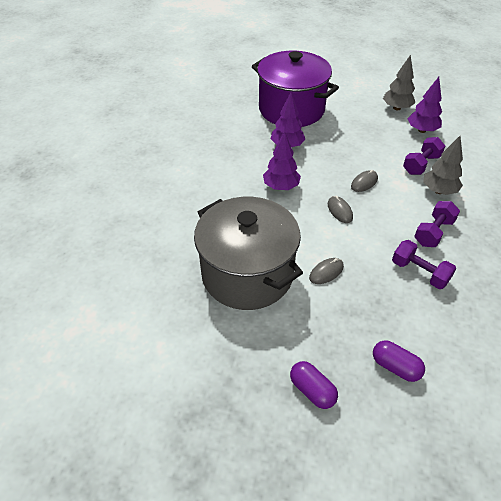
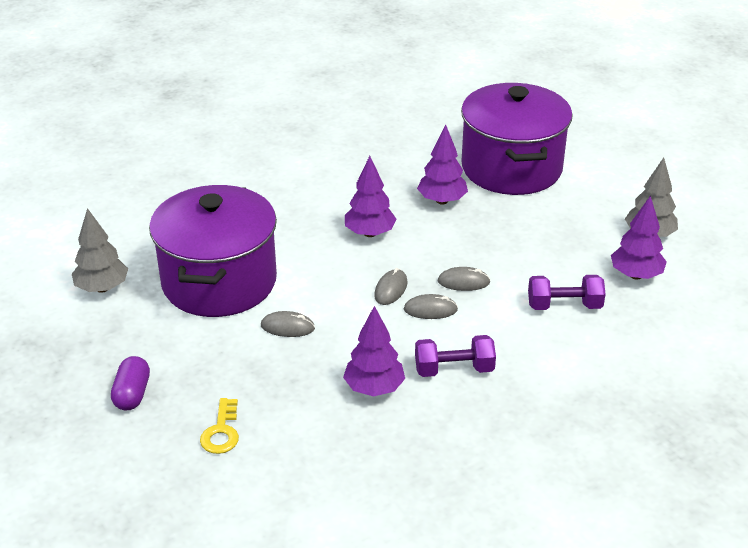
camera: 45 degrees right, 10 degrees down
grey pot [194,197,303,310] -> purple pot [149,185,277,317]
purple capsule [373,340,425,382] -> yellow key [200,398,239,454]
purple dumbbell [392,240,456,289] -> purple tree [343,306,405,397]
grey tree [423,136,463,195] -> grey tree moved to [72,208,128,293]
none -> grey mouse [404,294,458,319]

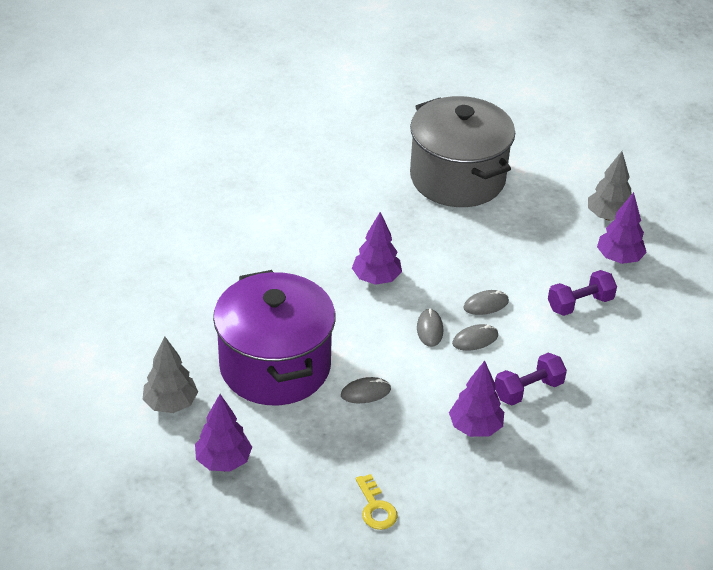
camera: 25 degrees left, 5 degrees up
purple capsule [111,356,150,410] -> none
purple tree [417,124,468,205] -> purple tree moved to [195,394,252,472]
purple pot [461,83,573,195] -> grey pot [410,96,515,207]

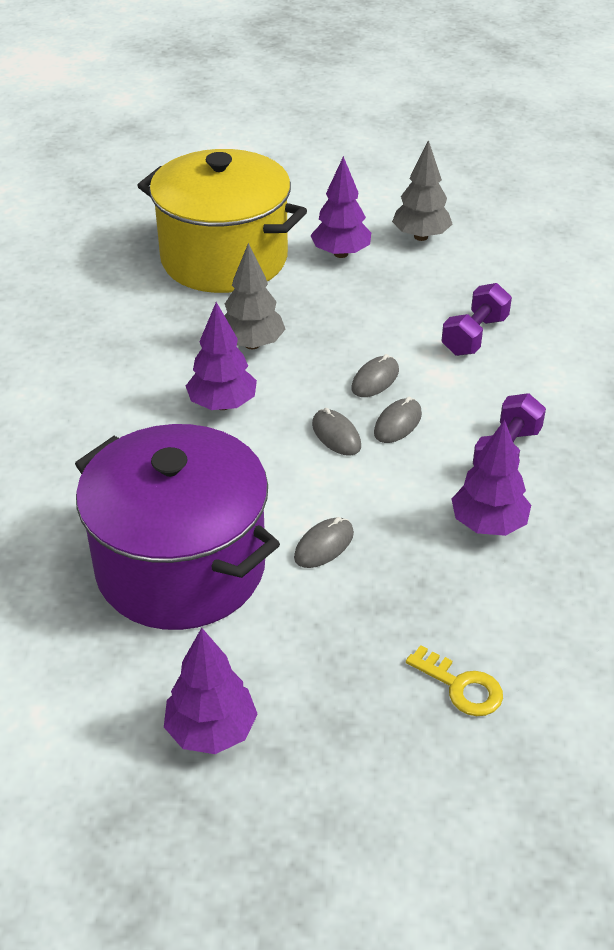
camera: 30 degrees left, 0 degrees up
grey tree [143,336,198,413] -> grey tree moved to [224,243,286,349]
grey pot [410,96,515,207] -> yellow pot [137,149,307,293]
purple tree [597,192,647,264] -> purple tree moved to [310,156,371,258]

